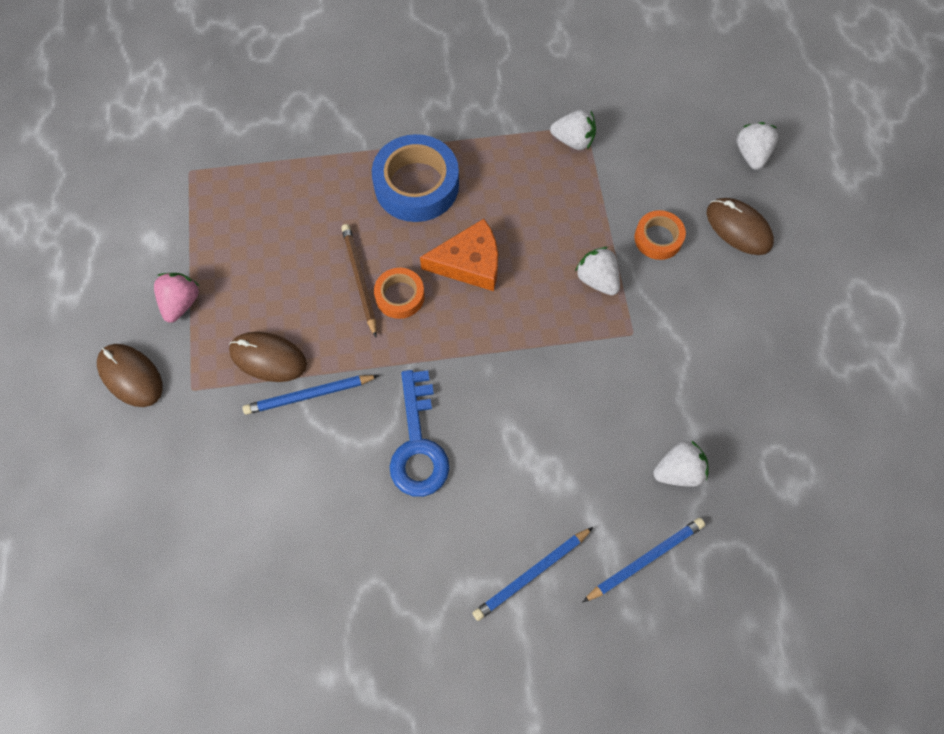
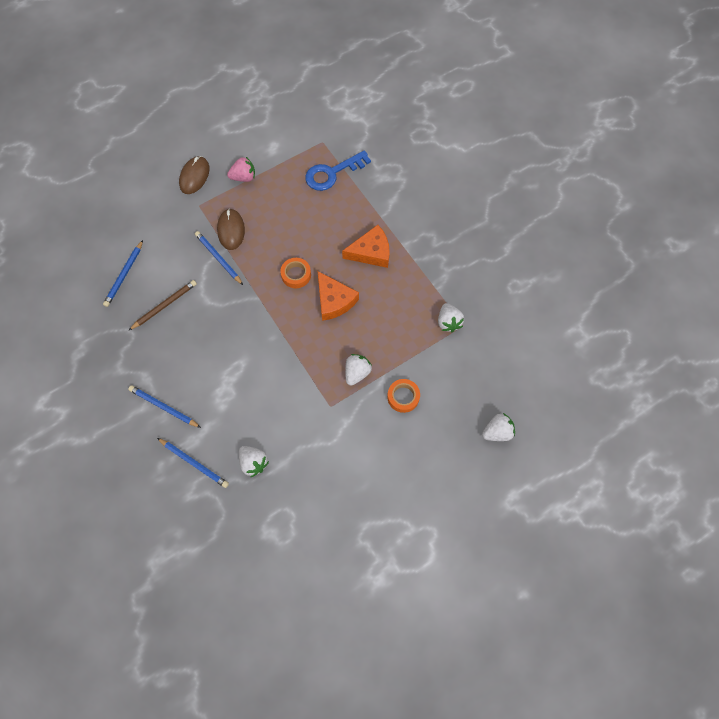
camera: 65 degrees right, 0 degrees up
brown pencil [341,224,377,337] -> brown pencil moved to [129,280,197,330]
blue tape [372,134,459,222] -> orange cheese [342,225,390,268]
blue key [390,370,449,497] -> blue key moved to [305,150,371,191]
brown mouse [707,198,774,255] -> none
none -> blue pencil [103,240,143,307]

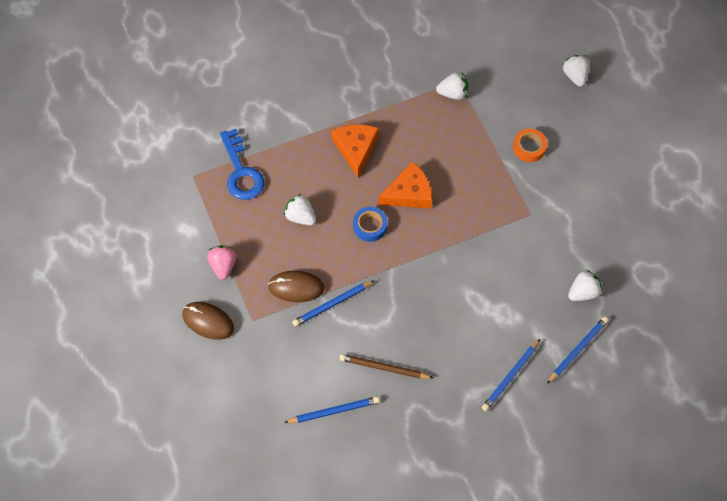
camera: 80 degrees left, 5 degrees down
blue pencil [103,240,143,307] -> blue pencil turned 45 degrees counterclockwise [284,396,380,423]
brown pencil [129,280,197,330] -> brown pencil turned 45 degrees counterclockwise [339,354,433,379]
orange tape [280,258,311,288] -> blue tape [353,207,387,242]
white strawberry [345,354,372,386] -> white strawberry moved to [284,194,316,225]

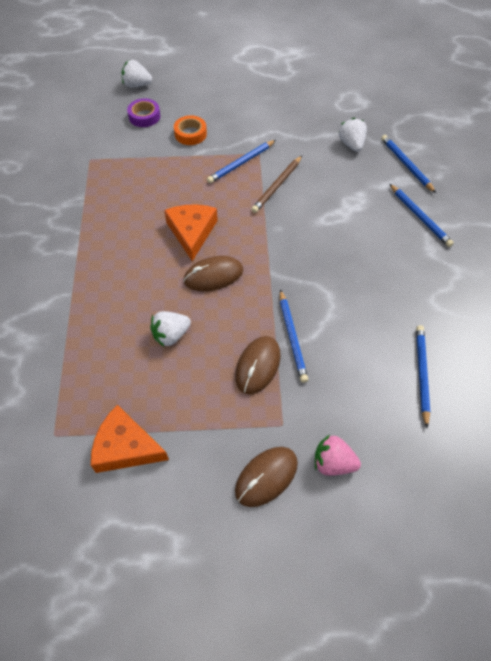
camera: 70 degrees left, 5 degrees down
pink strawberry [207,245,237,280] -> pink strawberry moved to [315,435,361,476]
blue key [220,129,264,200] -> none
orange cheese [331,124,379,177] -> orange cheese moved to [91,405,169,473]
brown pencil [339,354,433,379] -> brown pencil moved to [251,156,302,213]
blue tape [353,207,387,242] -> brown mouse [183,256,243,291]
white strawberry [436,72,468,100] -> none
none -> purple tape [127,98,160,127]
none -> blue pencil [207,140,276,183]

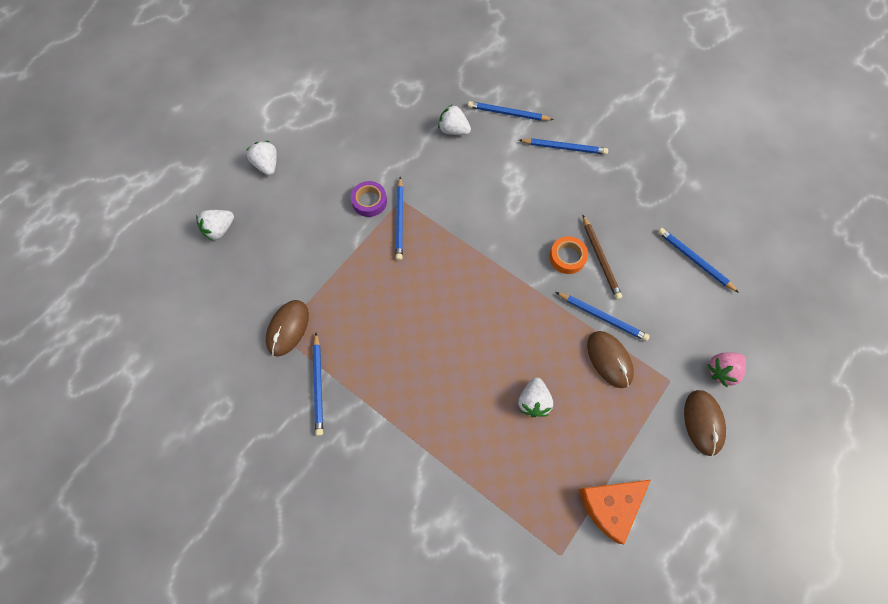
camera: 50 degrees left, 10 degrees up
purple tape [127,98,160,127] -> purple tape moved to [351,181,387,217]
orange cheese [164,204,218,261] -> none
orange tape [174,115,207,145] -> orange tape moved to [549,236,588,274]
brown mouse [183,256,243,291] -> brown mouse moved to [266,300,309,356]
brown pencil [251,156,302,213] -> brown pencil moved to [583,215,622,300]
none -> white strawberry [246,141,277,176]
none -> blue pencil [313,333,323,436]

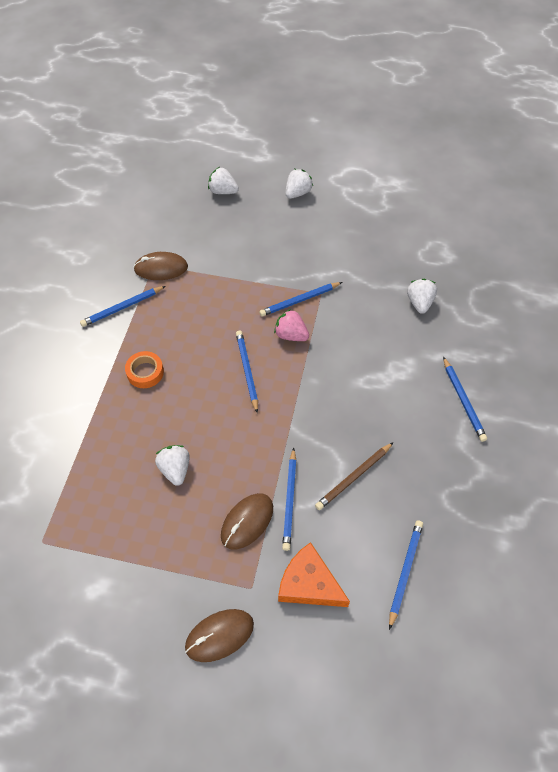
camera: 65 degrees right, 10 degrees down
purple tape [351,181,387,217] -> none
blue pencil [468,101,554,121] -> blue pencil moved to [236,331,258,413]
white strawberry [518,377,553,417] -> white strawberry turned 90 degrees clockwise [155,445,190,486]
orange tape [549,236,588,274] -> orange tape moved to [125,351,164,388]
orange cheese [579,480,651,544] -> orange cheese moved to [278,542,350,607]
pink strawberry [707,353,746,387] -> pink strawberry moved to [274,309,309,341]

